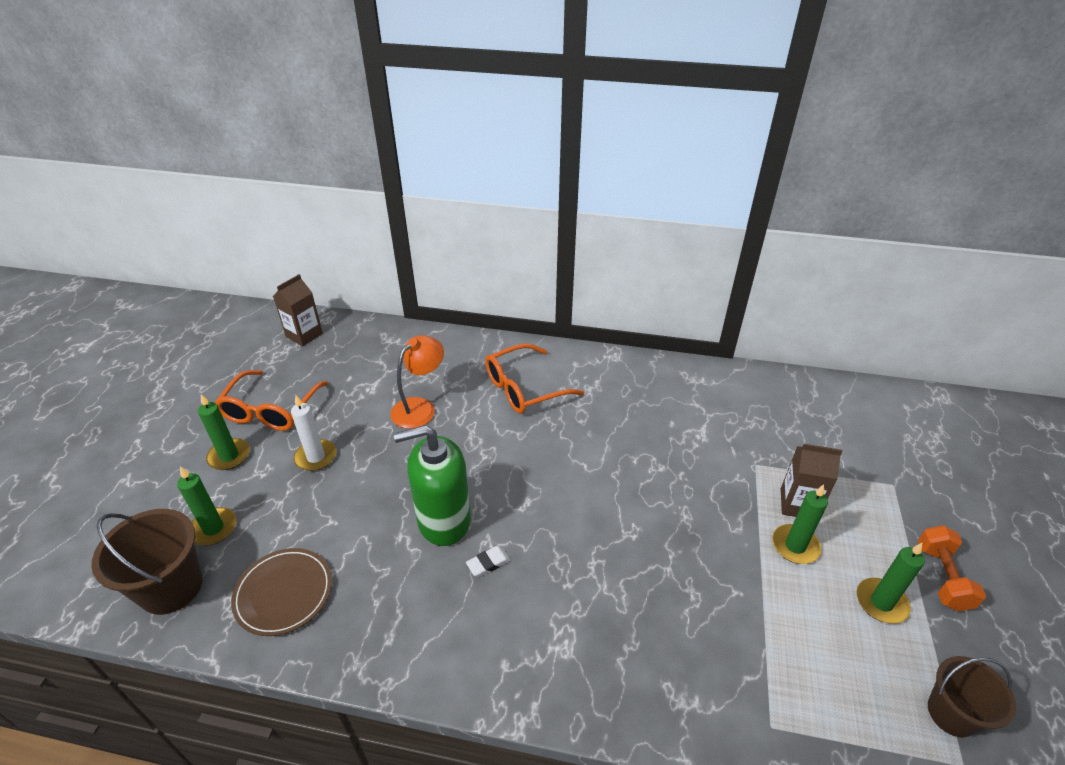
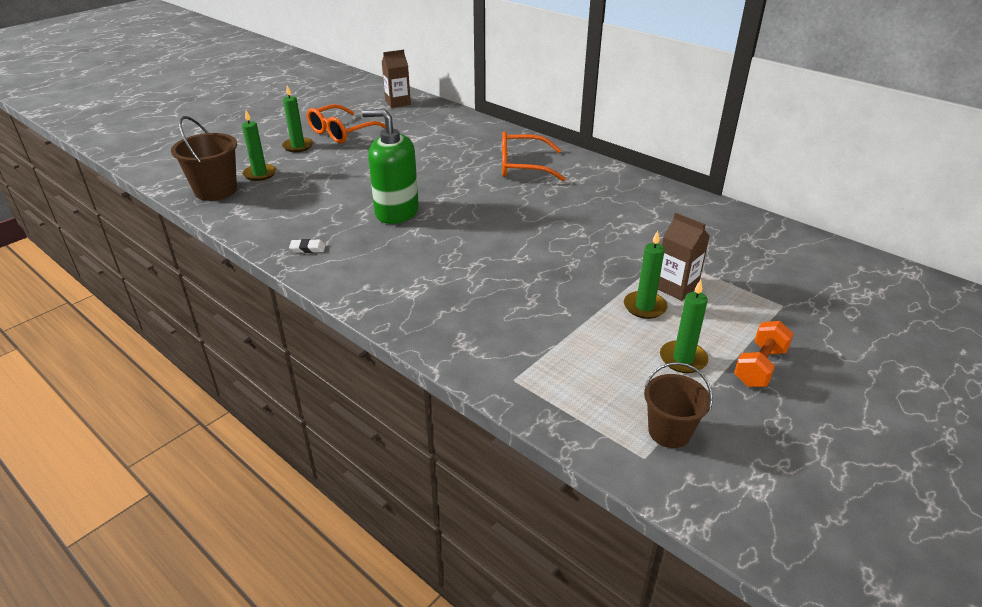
camera: 30 degrees right, 5 degrees down
brown plate [231,548,332,636] -> none
white candle [291,395,337,471] -> none
orange lamp [390,335,444,429] -> none
white eraser [466,546,510,577] -> white eraser moved to [289,239,326,253]

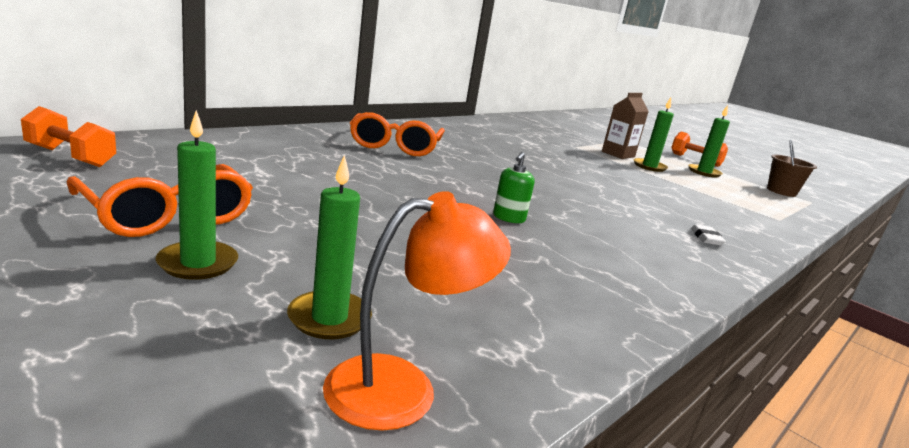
camera: 90 degrees left, 15 degrees down
brown bucket [171,116,237,201] -> orange lamp [323,191,511,431]
white eraser [289,239,326,253] -> white eraser moved to [691,224,726,246]
green soap dispenser [362,109,419,224] -> green soap dispenser [493,152,535,223], size x0.45
brown carton [382,50,411,108] -> orange dumbbell [21,106,116,167]

